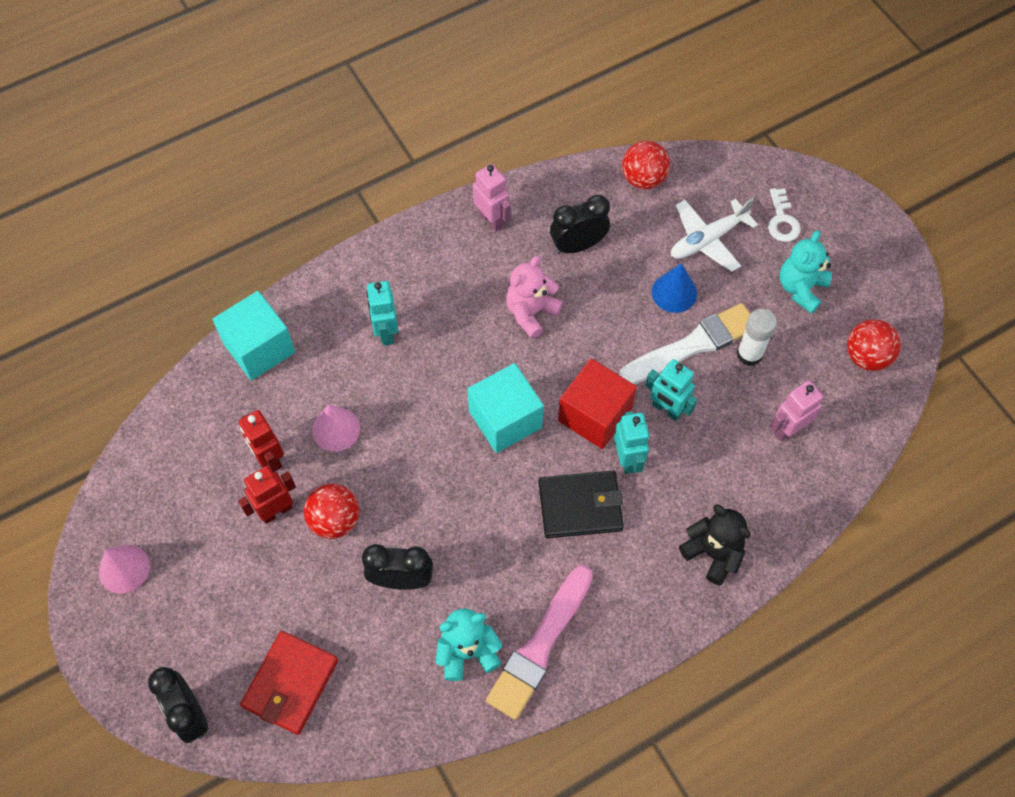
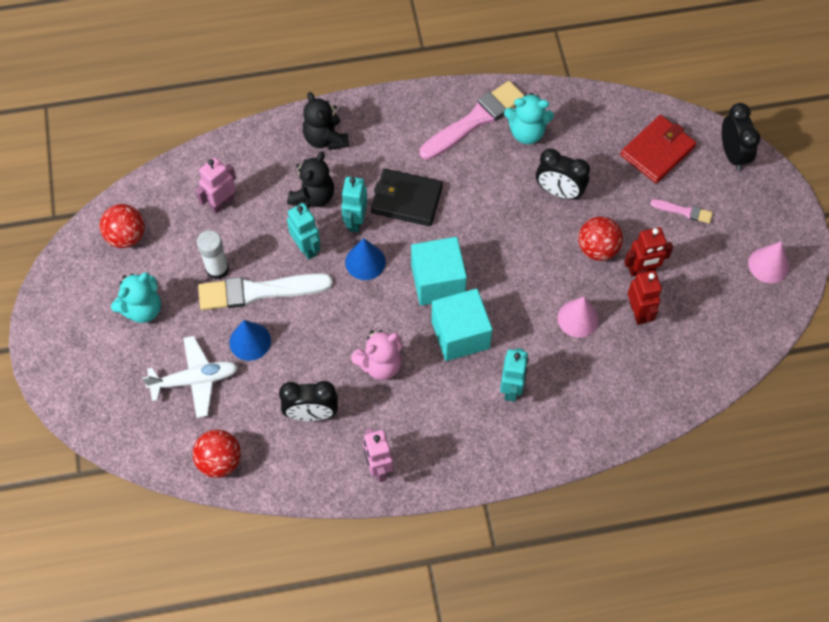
camera: 160 degrees left, 0 degrees up
turquoise cube [212,291,295,381] -> turquoise cube moved to [431,288,493,361]
red cube [558,358,637,449] -> blue cone [345,238,386,280]
white key [768,188,801,242] -> none
pink robot [770,381,823,441] -> pink robot turned 150 degrees clockwise [195,157,236,214]
none -> black teddy bear [287,152,334,208]
none -> pink brush [650,199,713,224]

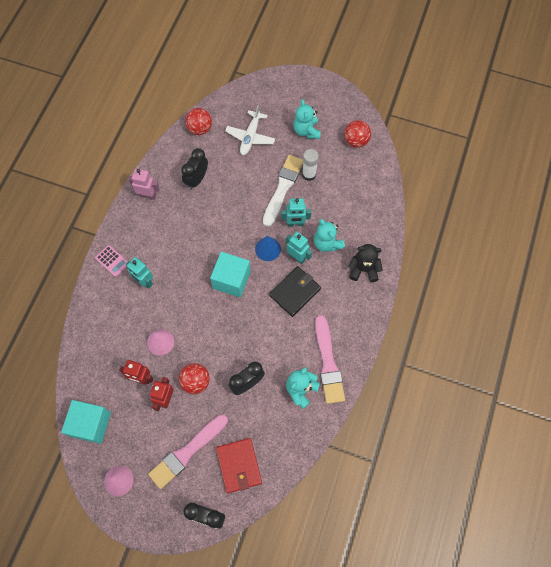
camera: 120 degrees right, 5 degrees up
pink robot [195,157,236,214] -> none
blue cone [229,320,271,361] -> none
black teddy bear [287,152,334,208] -> turquoise teddy bear [314,219,345,252]
pink teddy bear [351,330,402,380] -> none
turquoise cube [431,288,493,361] -> turquoise cube moved to [61,400,111,444]
pink brush [650,199,713,224] -> pink brush [148,414,228,489], size x2.09
none -> pink calculator [95,245,128,277]

